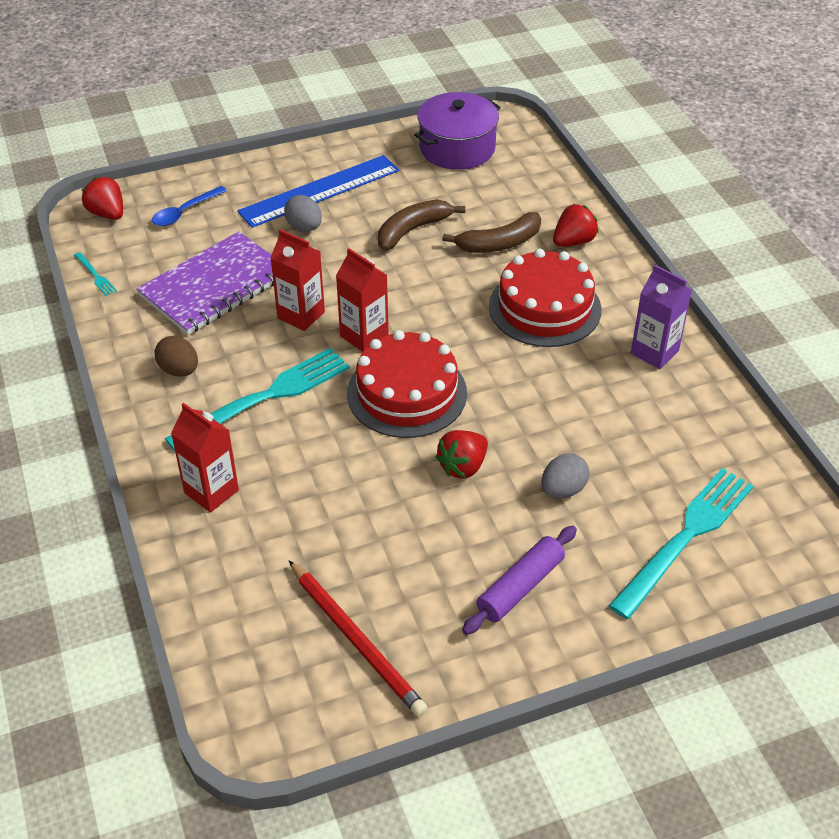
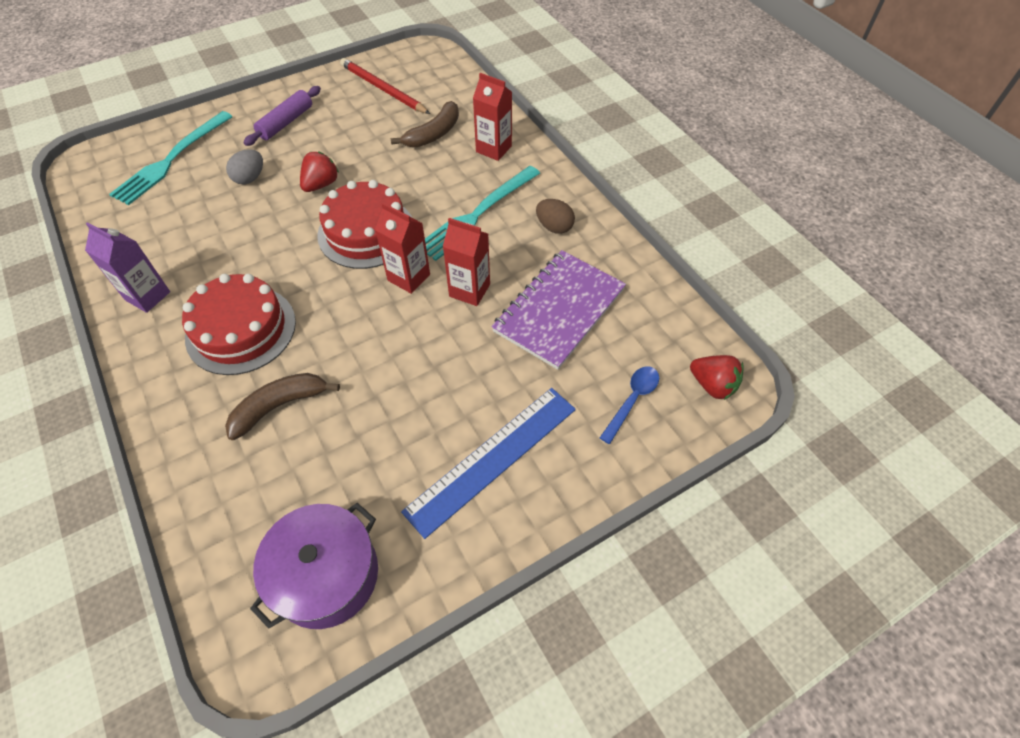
camera: 170 degrees right, 10 degrees up
turquoise fork [74,252,117,296] -> none
grey egg [284,195,322,231] -> none
brown banana [378,199,465,251] -> brown banana moved to [391,101,459,147]
red strawberry [553,204,599,247] -> none

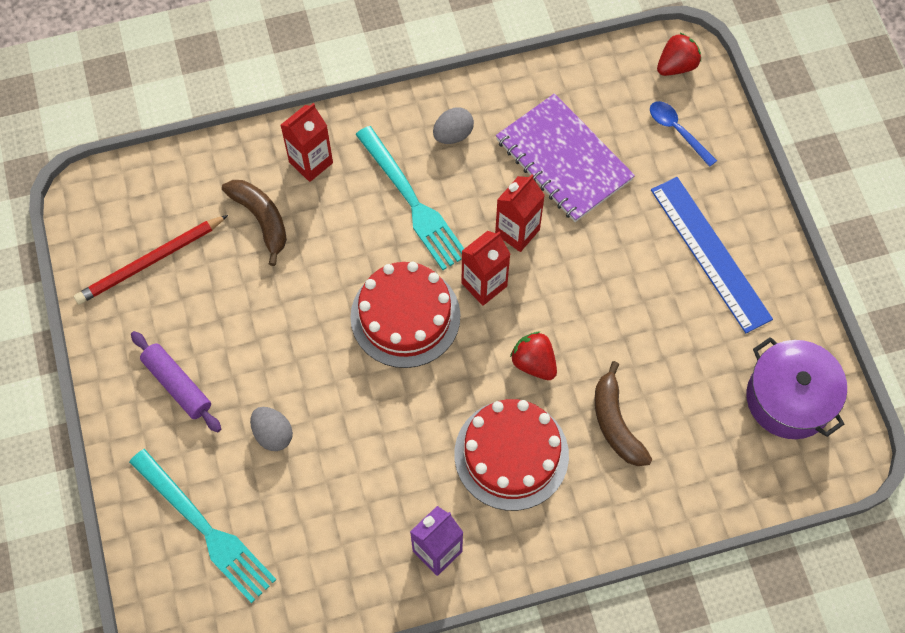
camera: 75 degrees left, 10 degrees up
red strawberry [300,151,339,192] -> red strawberry moved to [510,332,557,380]
brown egg [536,199,575,234] -> grey egg [433,107,474,144]

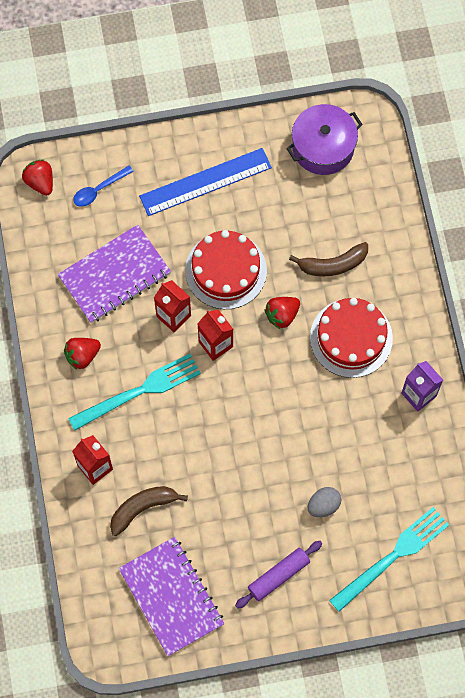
camera: 85 degrees left, 5 degrees up
red pencil [74,215,228,304] -> purple notebook [119,537,224,656]
red cake [350,262,460,368] -> red cake moved to [185,230,267,309]
grey egg [433,107,474,144] -> red strawberry [64,338,101,370]

